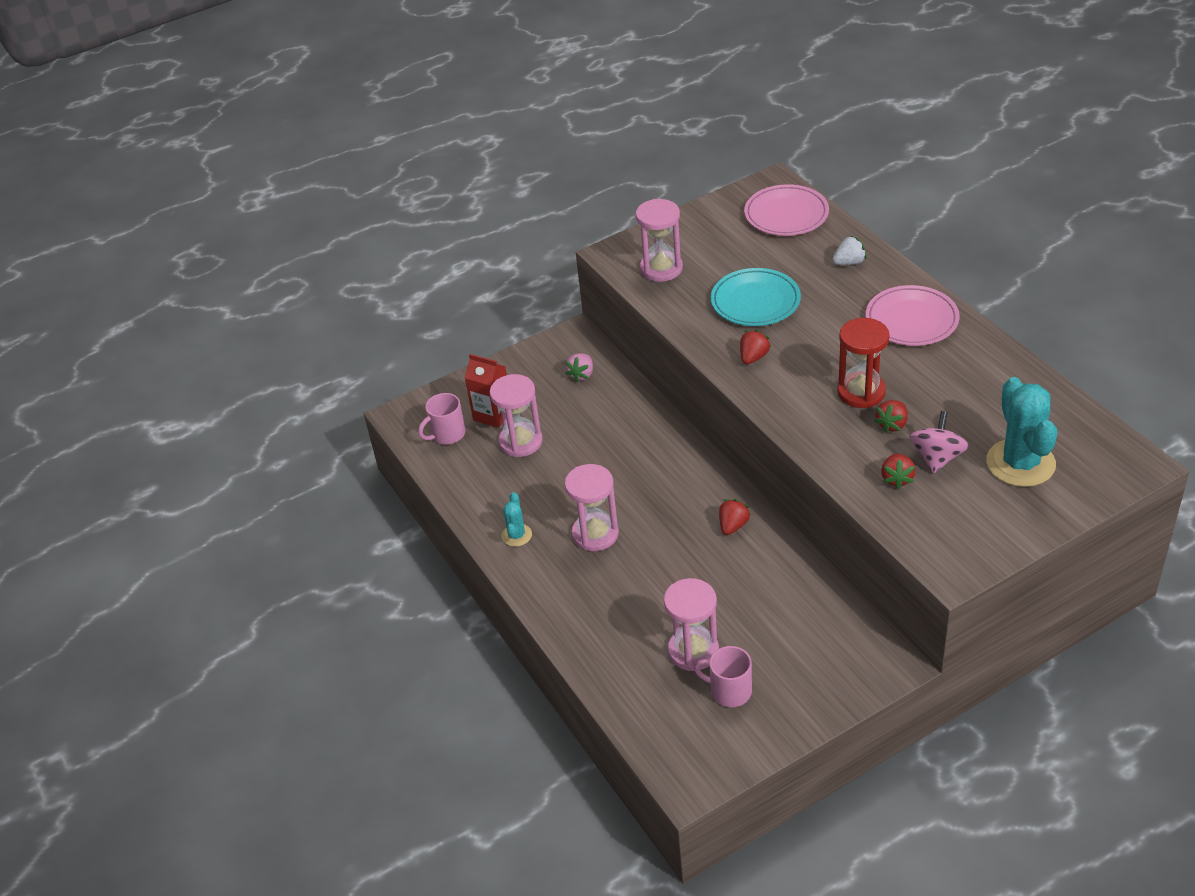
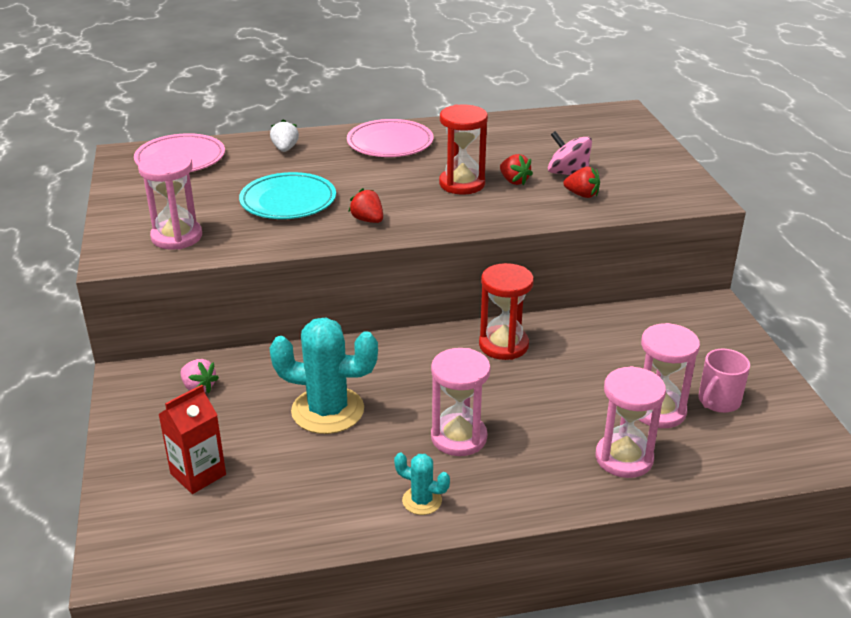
camera: 75 degrees left, 10 degrees down
pink mug [418,393,465,444] -> none
pink hourglass [490,374,543,457] -> pink hourglass moved to [595,366,666,478]
red strawberry [719,499,751,535] -> red hourglass [479,263,534,360]
turquoise cactus [986,377,1057,487] -> turquoise cactus moved to [270,318,378,434]

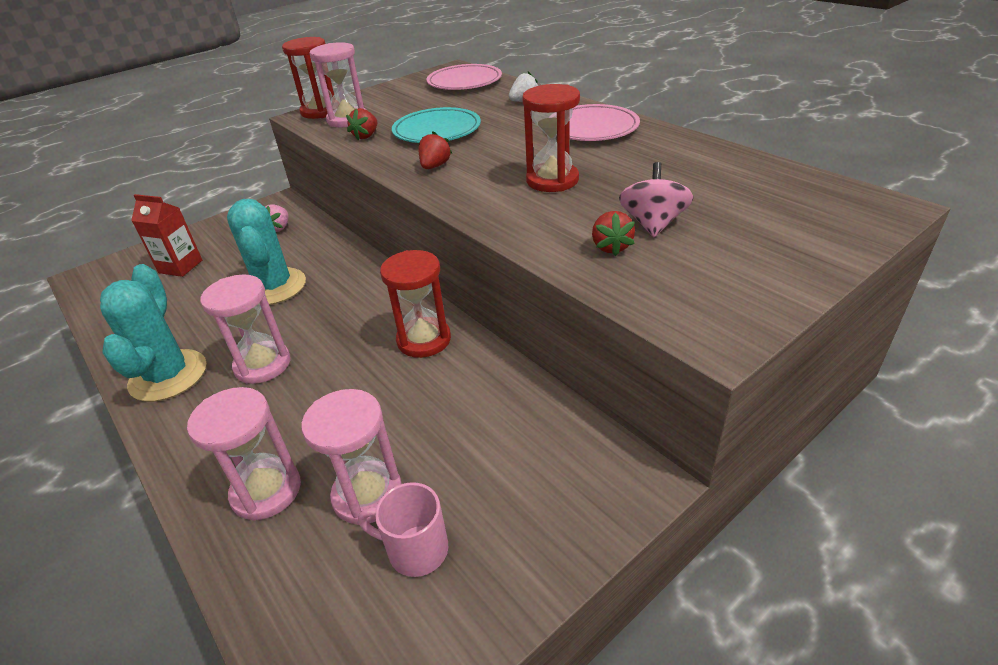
camera: 65 degrees right, 5 degrees up
turquoise cactus [394,453,450,515] -> turquoise cactus [100,264,206,402], size x2.04
red strawberry [500,154,533,186] -> red strawberry moved to [346,108,378,140]
none -> red hourglass [282,37,334,119]

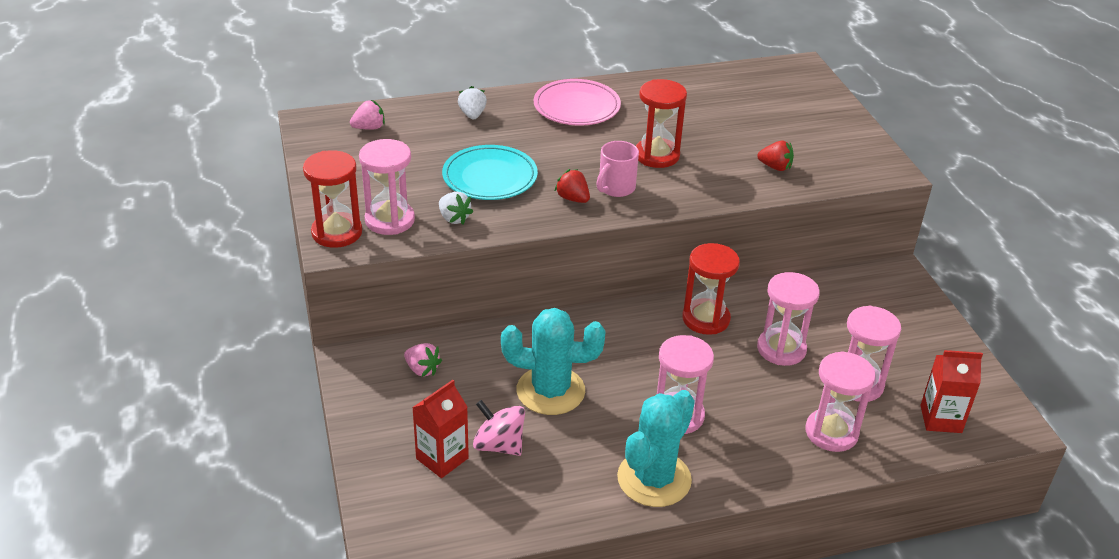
camera: 70 degrees left, 0 degrees up
turquoise cactus [100,264,206,402] -> turquoise cactus turned 75 degrees counterclockwise [617,390,695,507]
red strawberry [346,108,378,140] -> white strawberry [439,192,473,224]
pink mug [358,482,448,577] -> pink mug moved to [596,141,639,197]
pink plate [426,64,502,90] -> pink strawberry [350,100,385,129]
pink spinning top [619,162,693,237] -> pink spinning top moved to [473,400,525,456]
none -> pink hourglass [757,272,820,366]
none -> red carton [920,350,983,433]

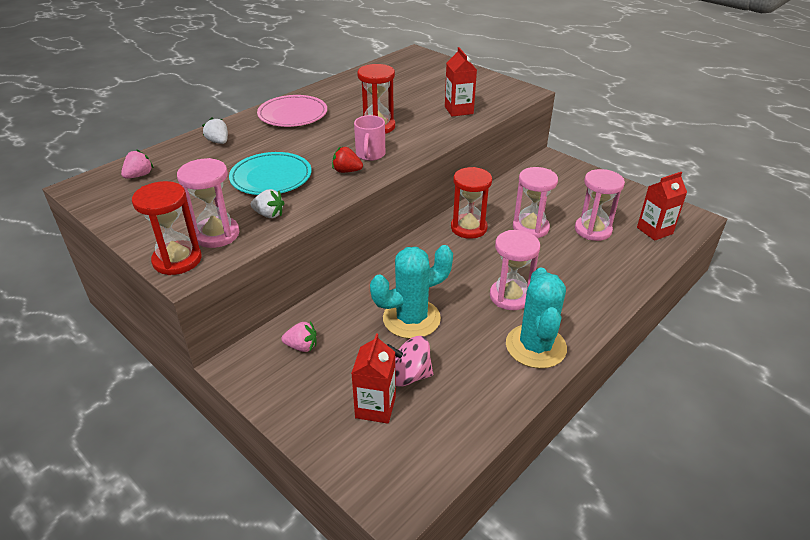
camera: 30 degrees left, 0 degrees up
red strawberry [757,141,794,171] -> red carton [445,47,477,117]
pink hourglass [805,351,876,452] -> none

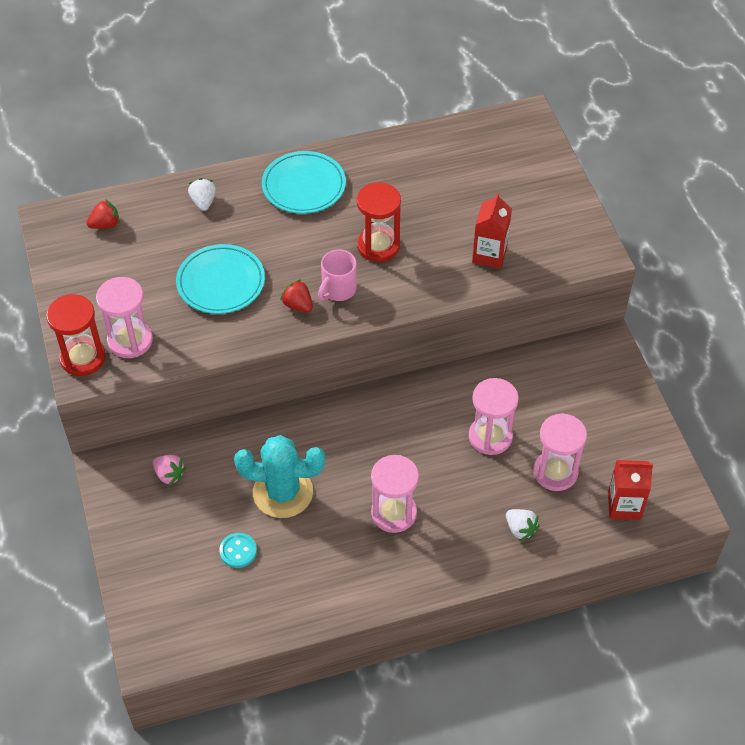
camera: 30 degrees right, 15 degrees up
pink strawberry [121,149,154,179] -> red strawberry [86,199,120,229]
white strawberry [251,189,285,218] -> white strawberry moved to [506,509,540,541]
pink plate [257,95,327,127] -> turquoise plate [262,151,346,214]
red carton [351,333,396,424] -> none
pink spinning top [387,336,433,387] -> turquoise button [219,533,257,568]
red hourglass [451,167,492,239] -> none
turquoise cactus [506,268,567,369] -> none

